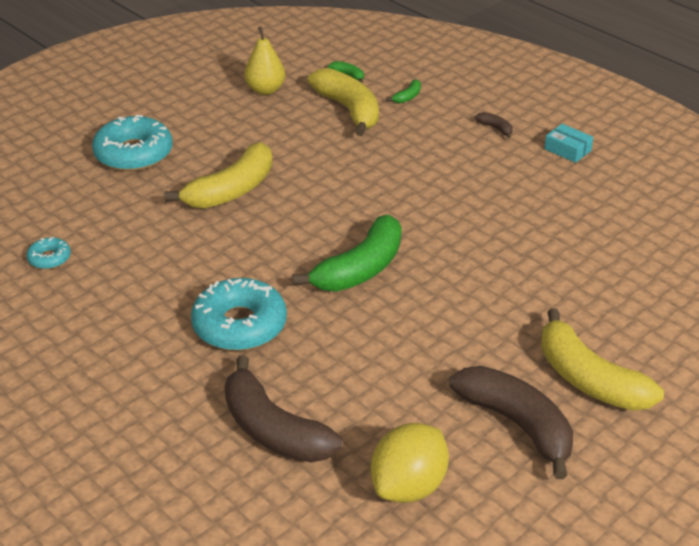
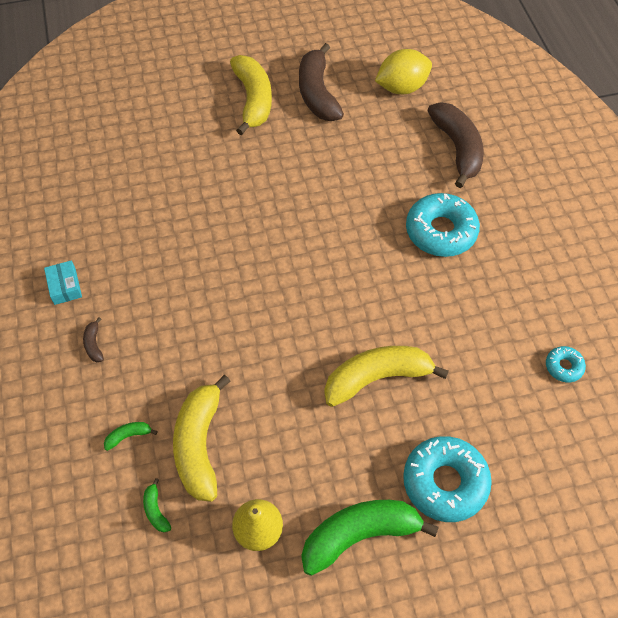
camera: 150 degrees left, 20 degrees up
green banana [293,215,402,292] -> green banana moved to [301,500,439,576]

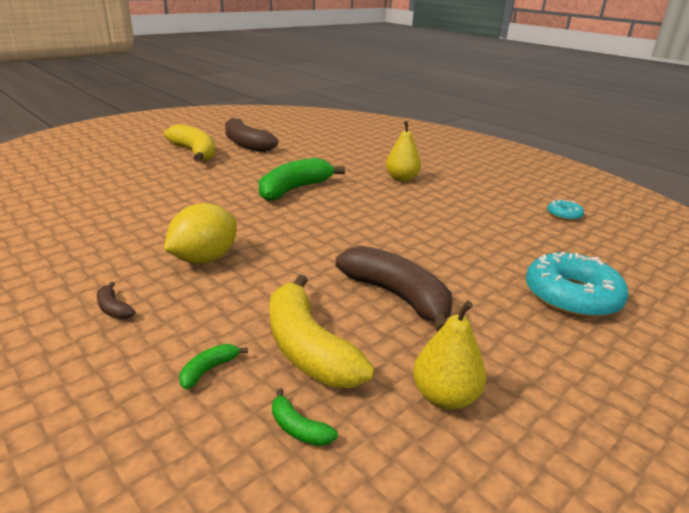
camera: 30 degrees left, 30 degrees down
turquoise box [44,260,82,305] -> none
green banana [301,500,439,576] -> green banana moved to [259,158,345,201]
yellow banana [324,346,449,407] -> none
yellow lemon [375,49,432,94] -> yellow lemon moved to [164,203,237,264]
turquoise donut [406,193,480,257] -> yellow pear [386,121,421,182]
brown banana [428,102,484,188] -> brown banana moved to [336,246,453,332]

